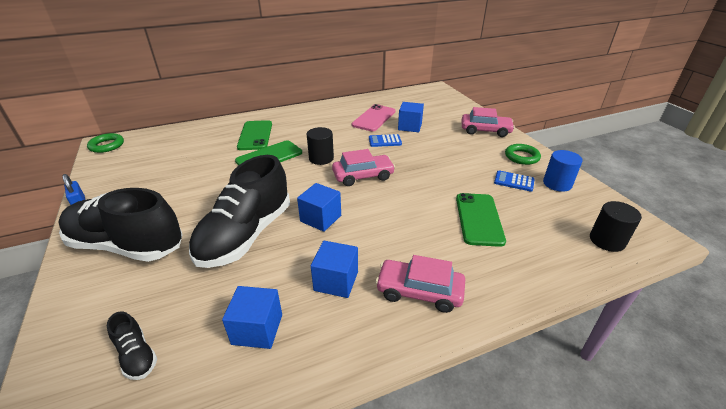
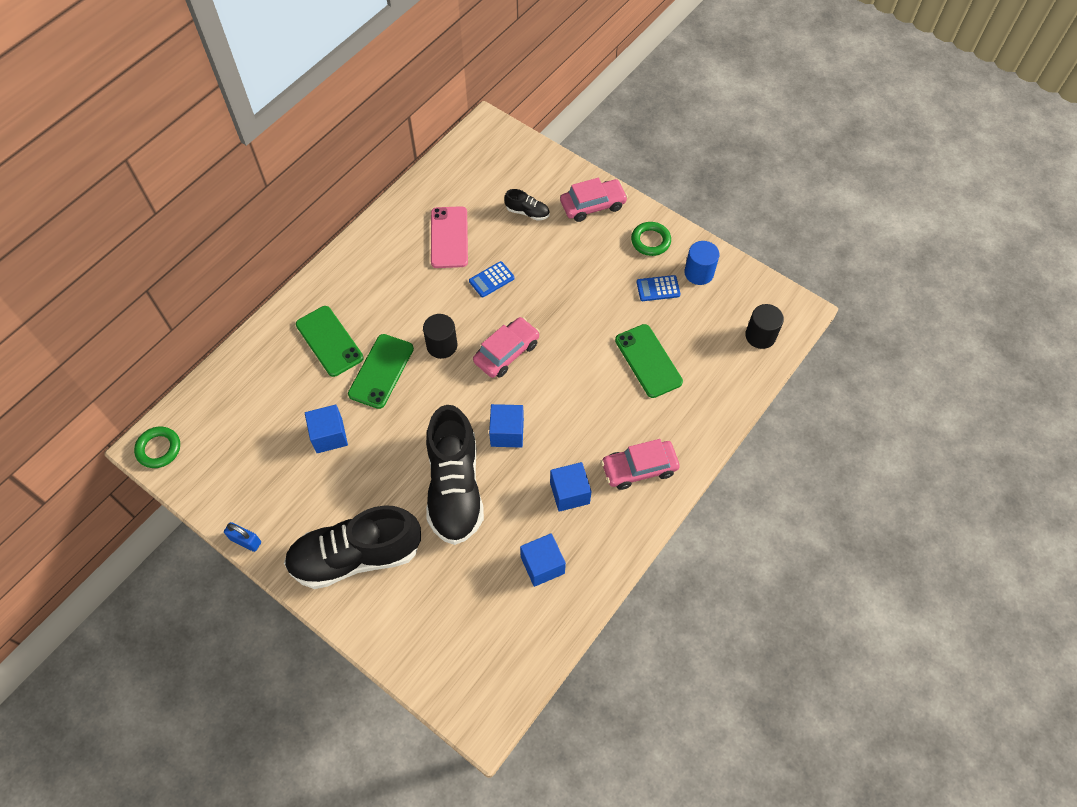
camera: 30 degrees left, 25 degrees up
black shoe [107,311,157,380] -> black shoe moved to [504,189,550,221]
blue cube [398,102,424,132] -> blue cube moved to [305,404,348,453]

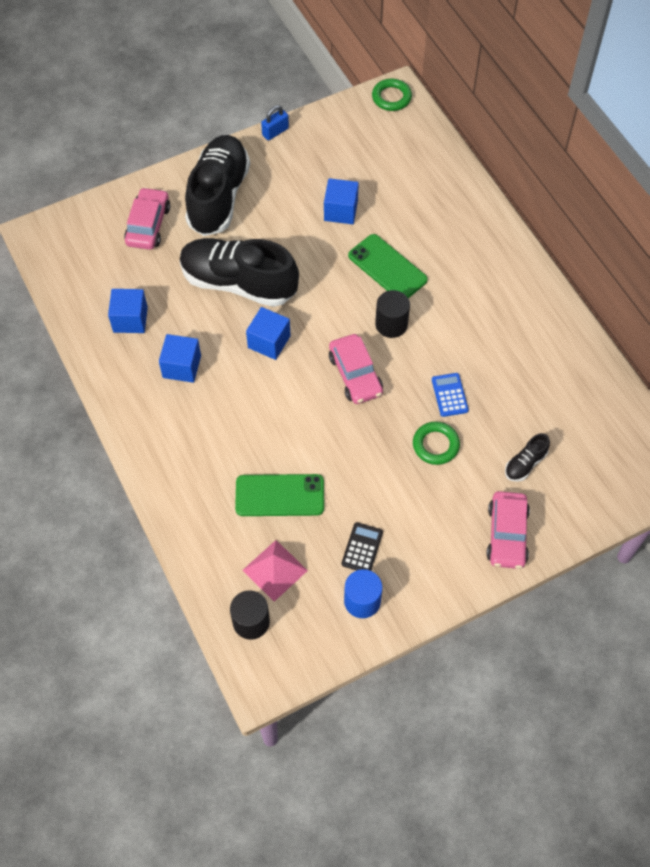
camera: 115 degrees right, 0 degrees up
green phone [296,306,364,377] -> none
pink phone [431,206,468,268] -> none
pink car [601,439,680,490] -> pink car moved to [124,187,170,250]
green ring [631,222,671,256] -> green ring moved to [413,422,460,465]
blue calculator [637,275,681,301] -> black calculator [342,522,383,571]
none -> pink pyramid [242,540,308,602]

